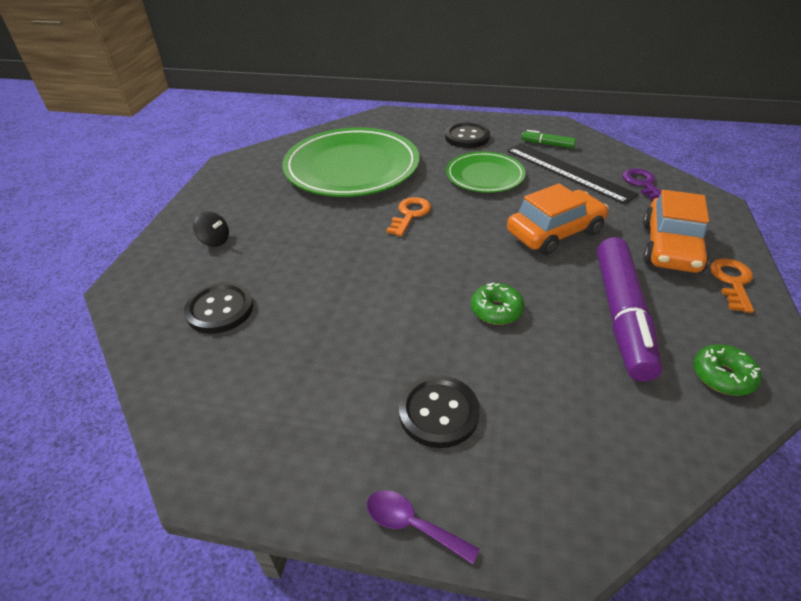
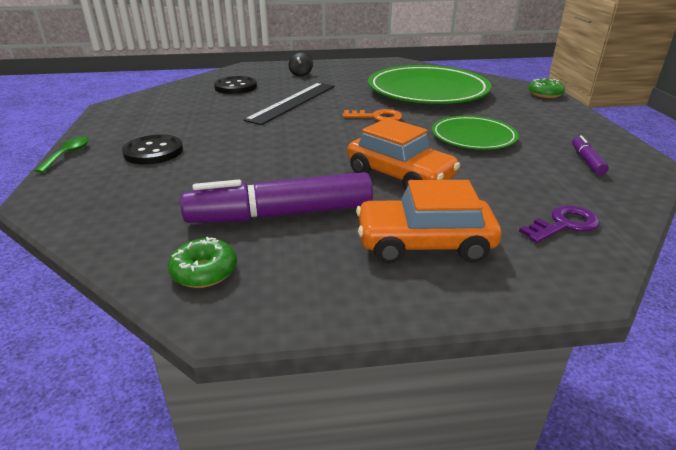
camera: 70 degrees right, 10 degrees down
purple spoon [367,490,479,565] -> green spoon [35,137,89,173]
black button [445,123,490,148] -> none
green donut [471,283,525,325] -> green donut moved to [528,78,565,98]
black ruler [507,143,639,204] -> black ruler moved to [244,83,335,125]
green marker [522,130,576,148] -> purple marker [572,135,609,175]
orange key [710,258,754,313] -> none

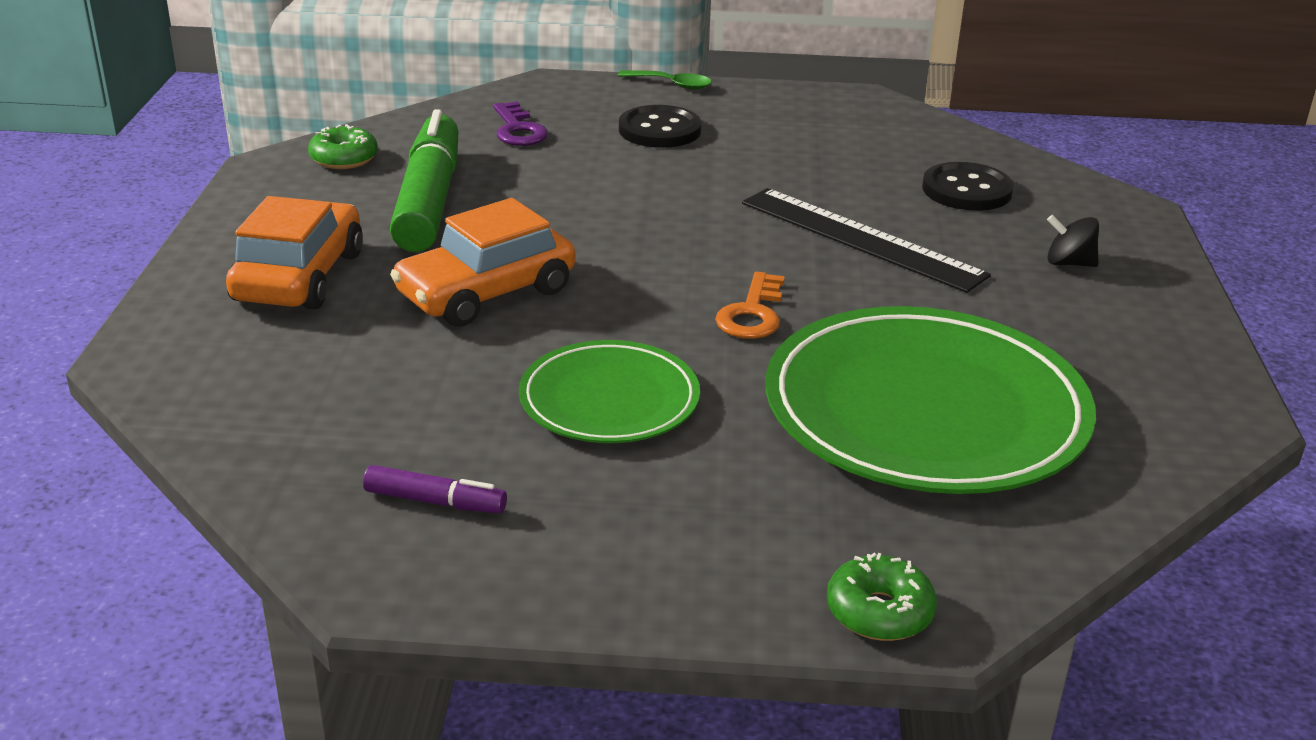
camera: 100 degrees right, 0 degrees up
purple marker [180,172,373,223] -> green marker [390,109,459,252]
purple key [519,205,600,243] -> purple key moved to [493,101,548,146]

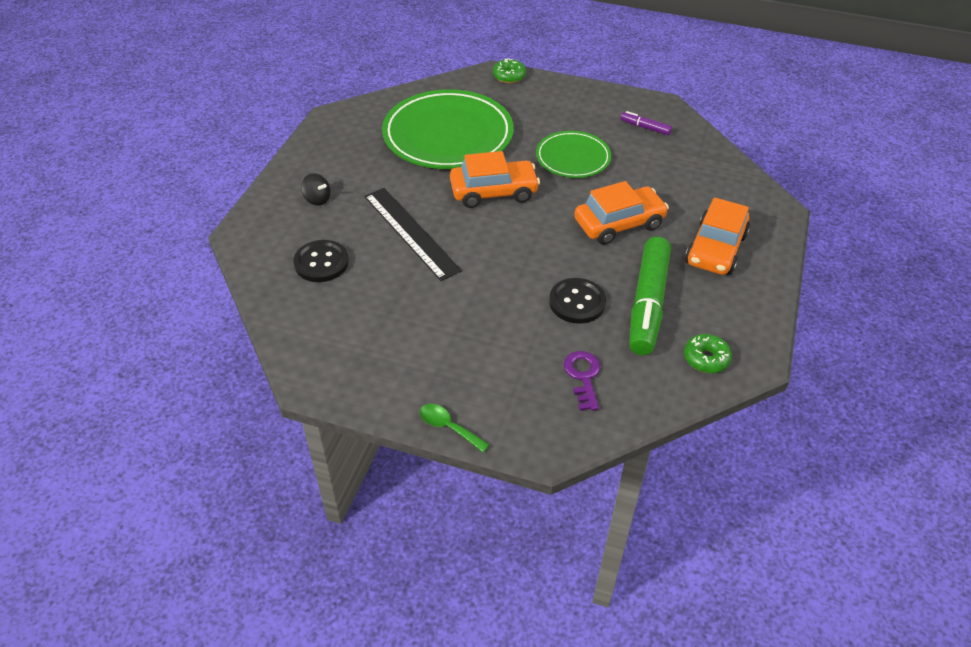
camera: 165 degrees left, 15 degrees up
black button [619,105,701,148] -> black button moved to [549,278,606,324]
orange key [715,272,785,339] -> orange car [450,151,540,208]

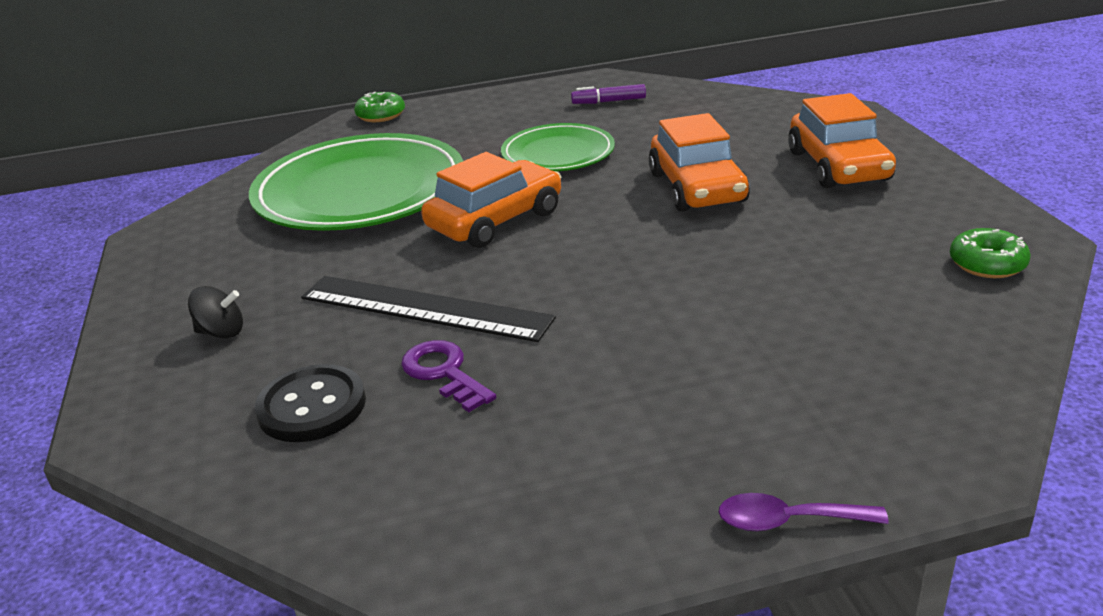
camera: 30 degrees left, 15 degrees down
green spoon [420,404,489,452] -> purple spoon [719,493,889,531]
black button [549,278,606,324] -> none
purple key [563,351,600,411] -> purple key moved to [401,340,496,412]
orange car [574,181,669,245] -> orange car turned 135 degrees clockwise [648,113,750,212]
green marker [629,237,671,355] -> none

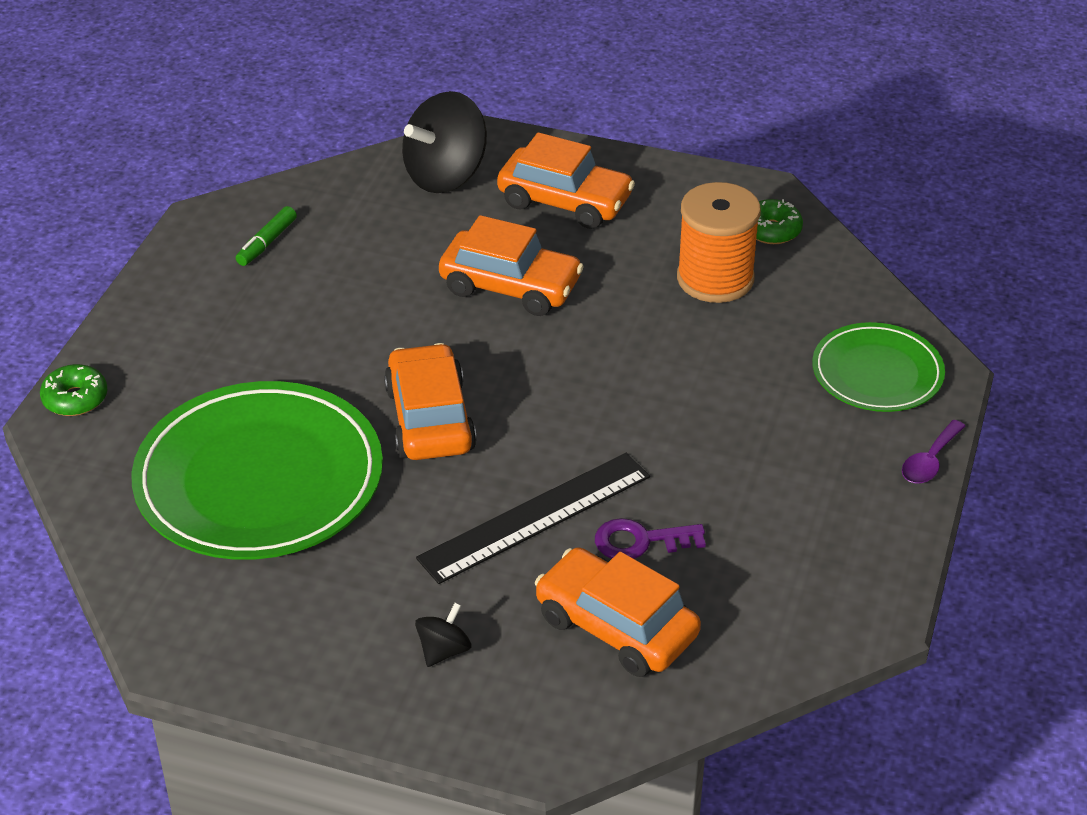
camera: 60 degrees left, 10 degrees up
black button [255,364,366,442] -> orange car [535,547,701,677]
green plate [501,123,615,171] -> green plate moved to [812,322,945,412]
purple marker [571,84,646,104] -> green marker [236,206,297,266]
none -> black spinning top [402,91,487,193]
none -> orange spool [677,182,761,303]

